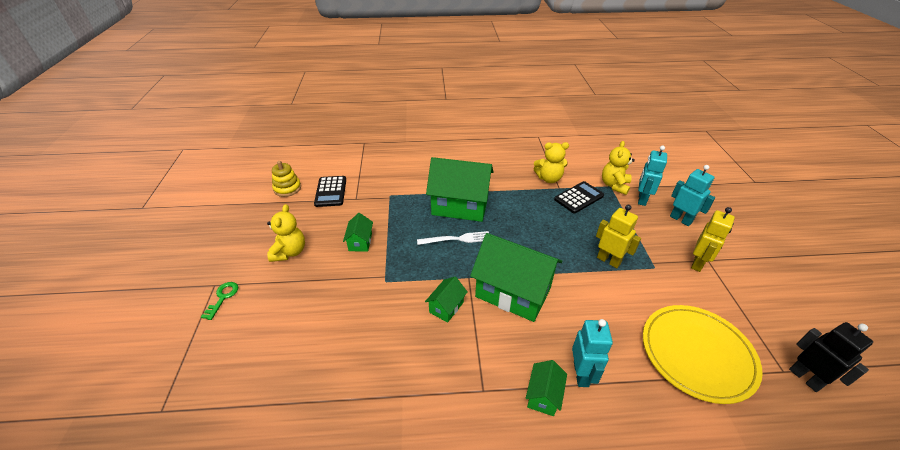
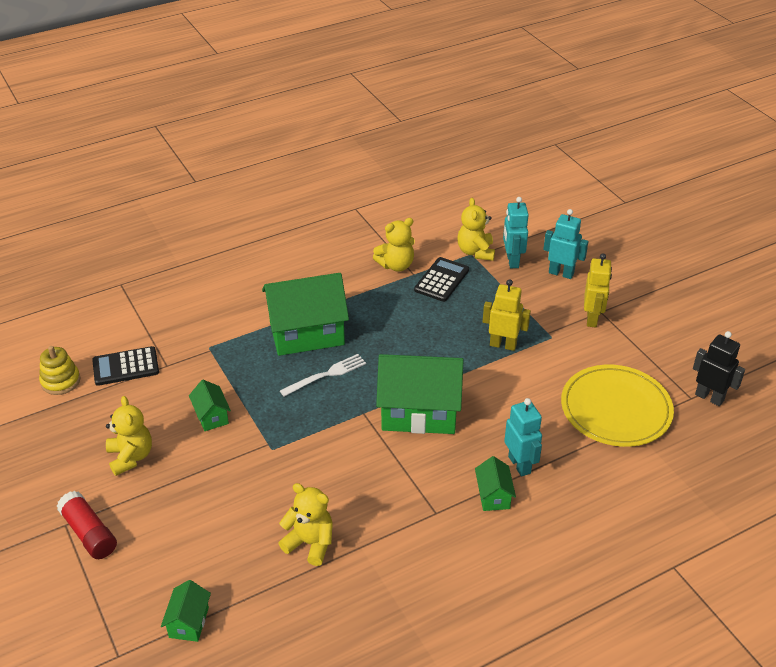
camera: 25 degrees left, 0 degrees up
green key [201,282,238,320] -> red glue stick [57,491,117,559]
black calculator [314,176,346,207] -> black calculator turned 105 degrees clockwise [92,346,159,386]
green house [425,277,467,323] -> green house moved to [161,580,211,642]
none -> yellow teddy bear [278,483,332,566]

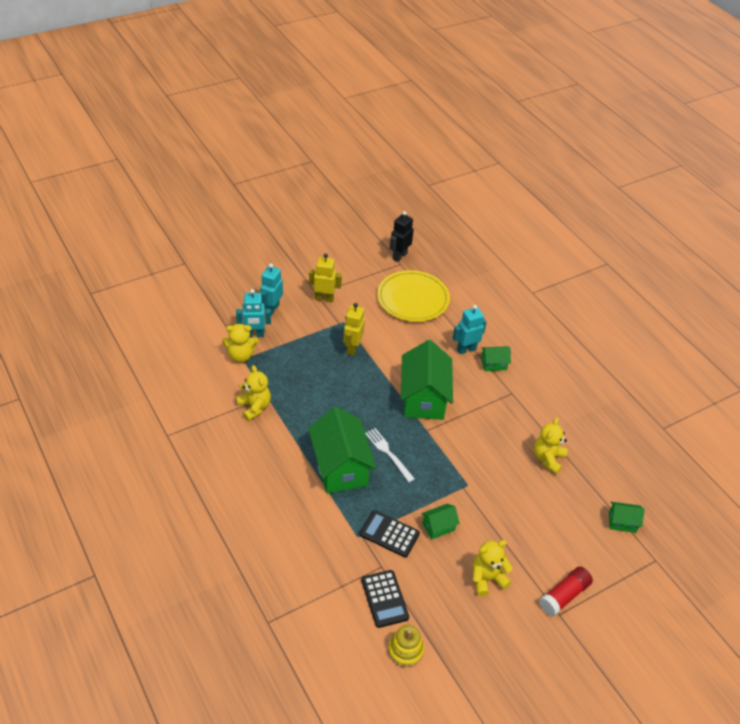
camera: 95 degrees left, 5 degrees up
black calculator [414,257,469,302] -> black calculator moved to [360,510,420,557]

